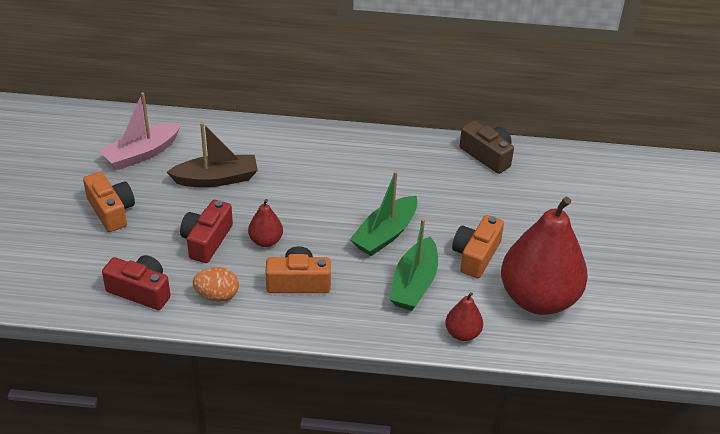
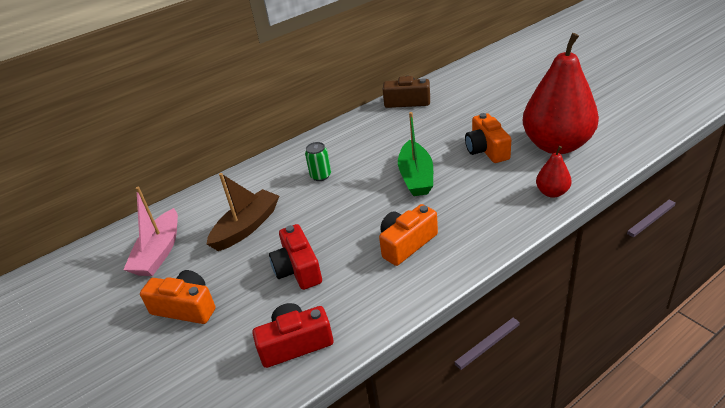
camera: 35 degrees left, 5 degrees down
orange egg [193,267,239,302] -> none
red pear [248,199,283,247] -> none
green boat [389,219,438,311] -> none
none -> green can [305,142,331,181]

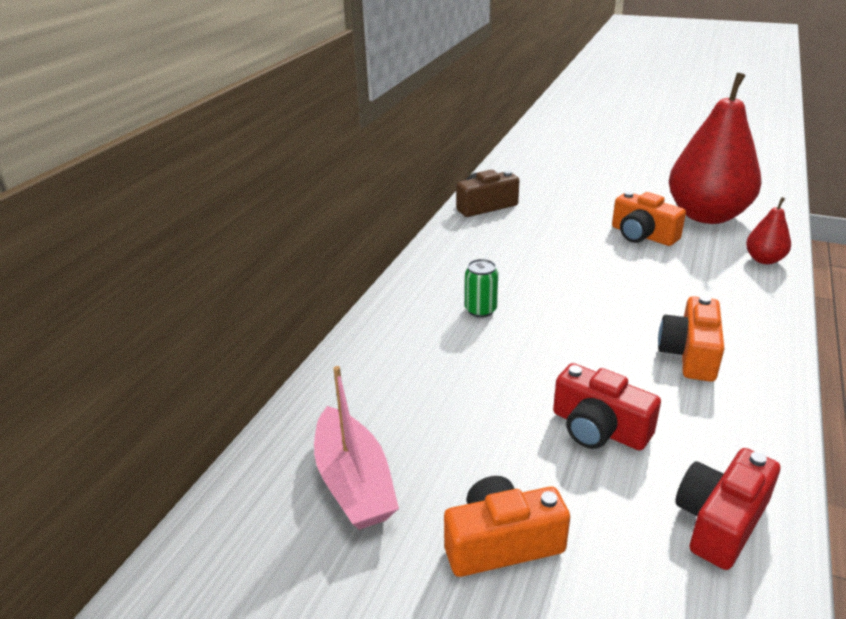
camera: 35 degrees left, 5 degrees down
brown boat [207,173,279,251] -> none
green boat [398,112,433,196] -> none

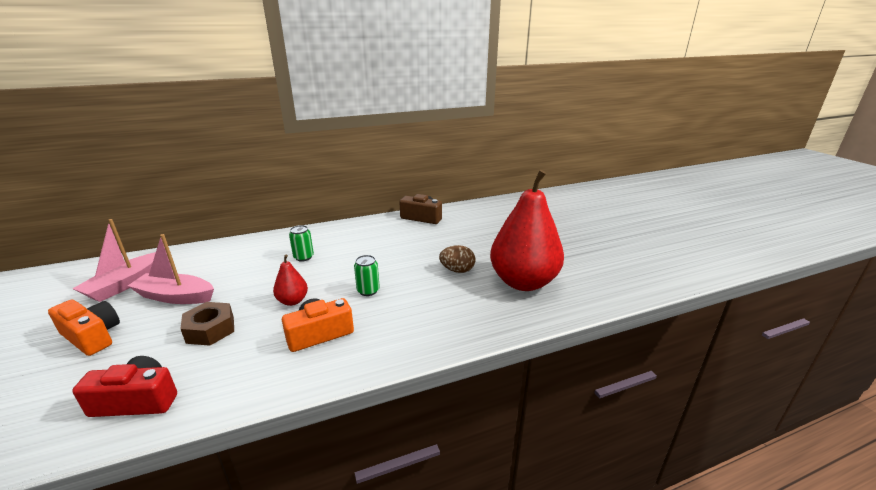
camera: 45 degrees right, 5 degrees down
red camera [553,363,661,450] -> brown nut [180,302,234,346]
orange camera [612,191,686,246] -> brown egg [439,245,475,273]
red pear [746,197,791,264] -> red pear moved to [273,255,308,306]
none -> pink boat [128,234,214,304]
none -> green can [354,255,380,296]

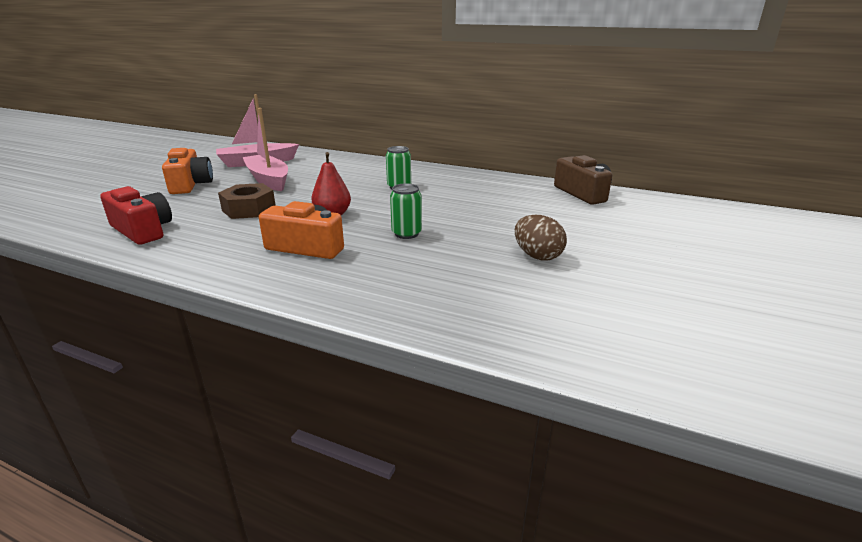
camera: 45 degrees right, 0 degrees up
red pear [490,170,564,291] -> none

